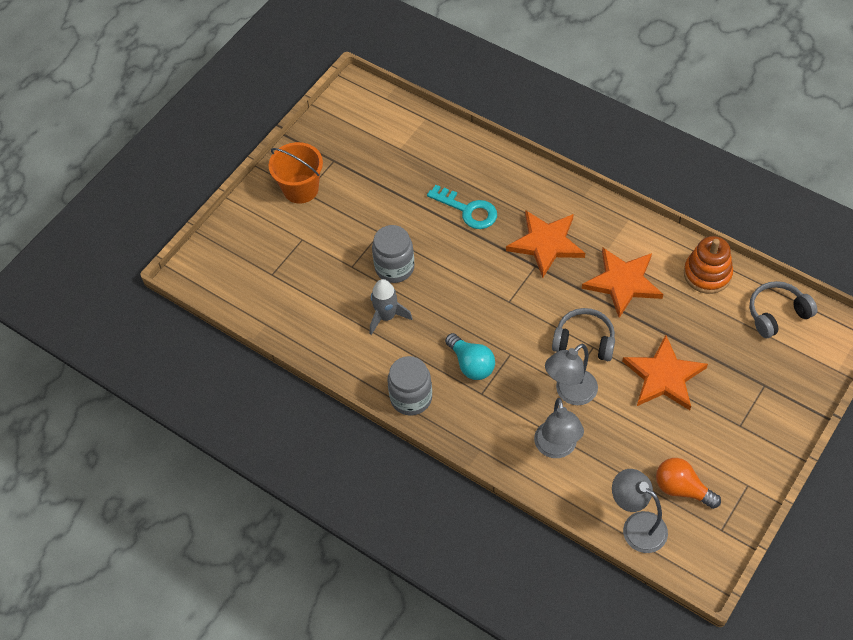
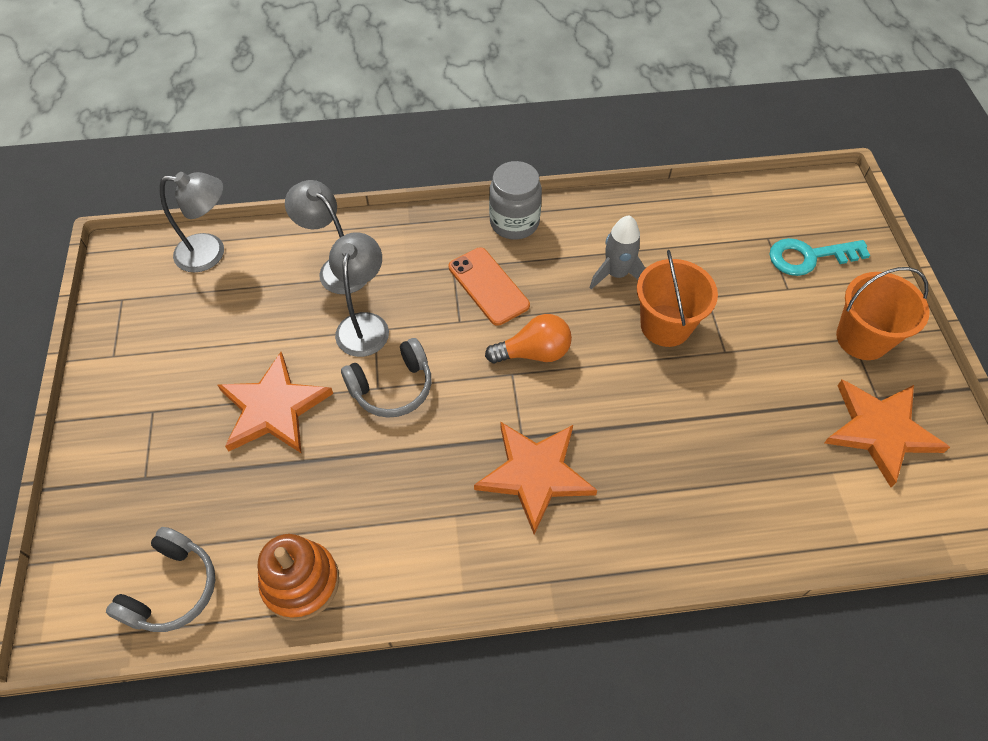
camera: 135 degrees right, 0 degrees up
grey jar [372,225,415,283] -> orange bucket [637,250,718,347]
turquoise key [427,185,497,229] -> turquoise key moved to [769,238,870,276]
turquoise light bulb [445,333,495,380] -> orange phone [449,247,530,326]
orange star [582,248,663,318] -> orange star moved to [824,380,950,487]
orange light bulb [656,458,721,509] -> orange light bulb moved to [485,314,572,363]

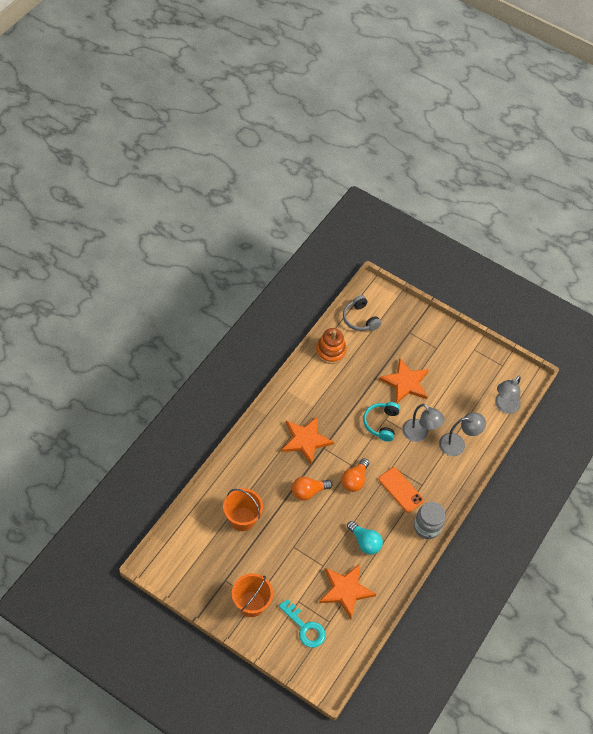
camera: 125 degrees right, 0 degrees up
grey headphones [341,338,432,418] -> turquoise headphones [363,402,400,441]
orange phone [449,247,530,326] -> orange phone turned 45 degrees clockwise [378,467,424,513]
grey rocket [590,216,646,289] -> turquoise light bulb [347,521,383,555]
orange bucket [637,250,718,347] -> orange bucket moved to [223,488,263,531]
turquoise key [769,238,870,276] -> turquoise key turned 105 degrees clockwise [278,599,326,648]
orange star [824,380,950,487] -> orange star moved to [319,564,376,619]
none -> orange light bulb [292,477,333,501]

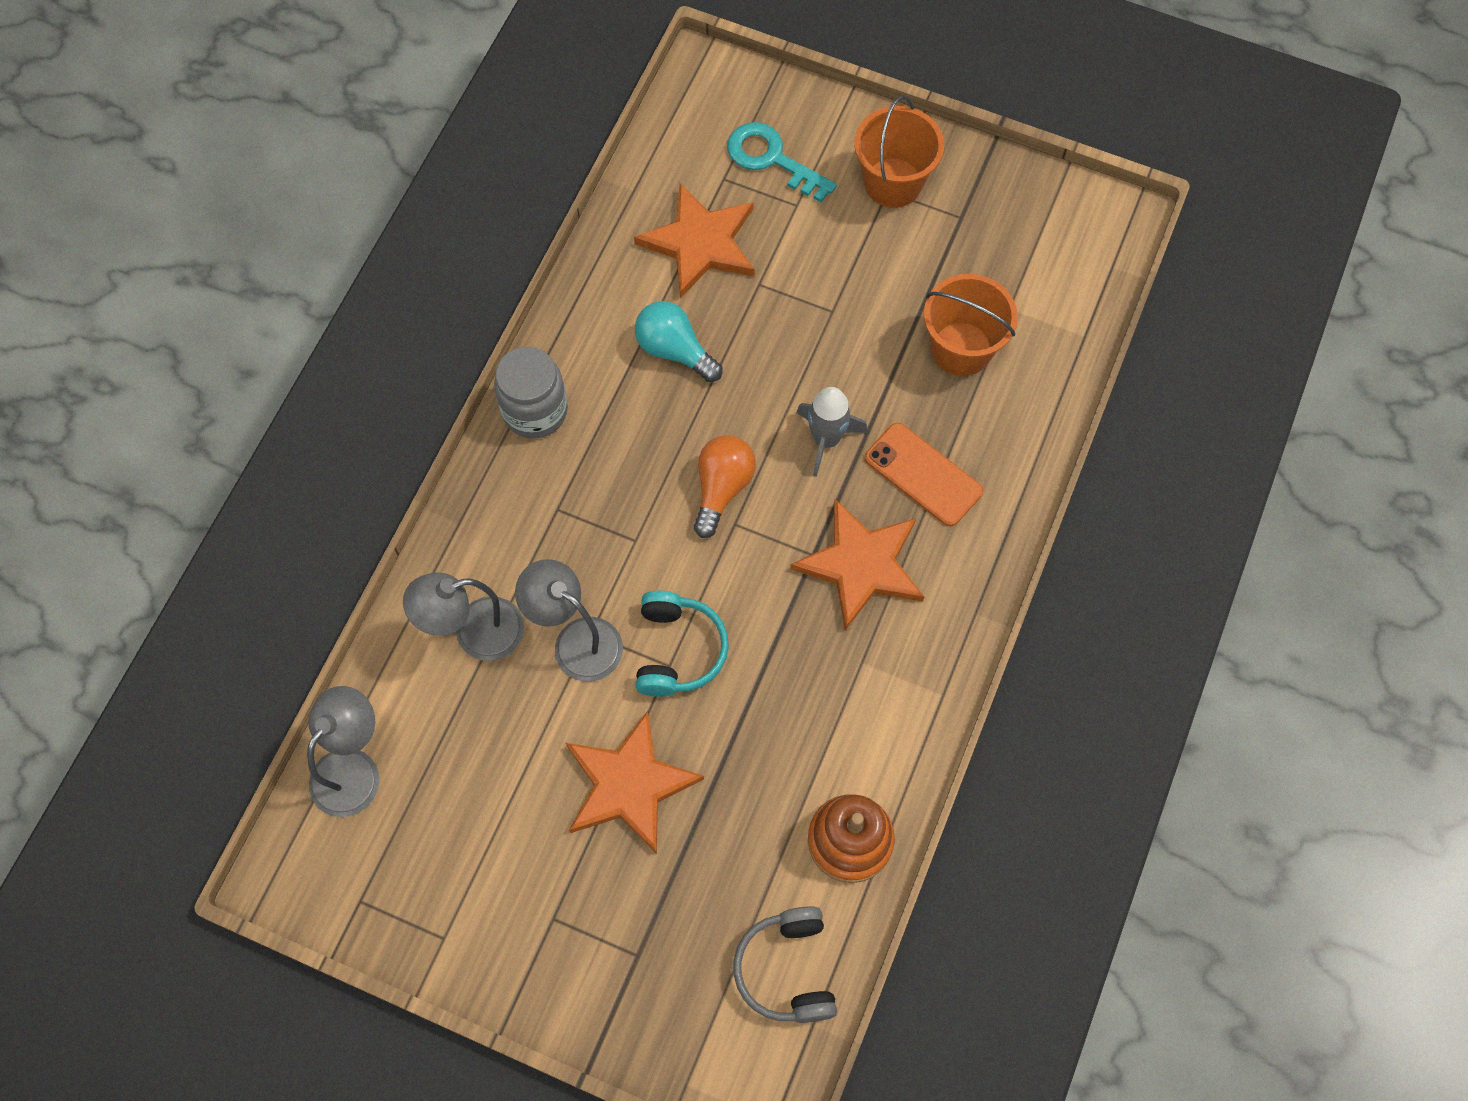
camera: 175 degrees right, 10 degrees up
orange light bulb [292,477,333,501] -> grey rocket [796,387,868,477]
grey headphones [343,295,381,331] -> grey headphones turned 150 degrees counterclockwise [733,906,837,1023]
orange phone [378,467,424,513] -> orange phone moved to [865,423,983,527]

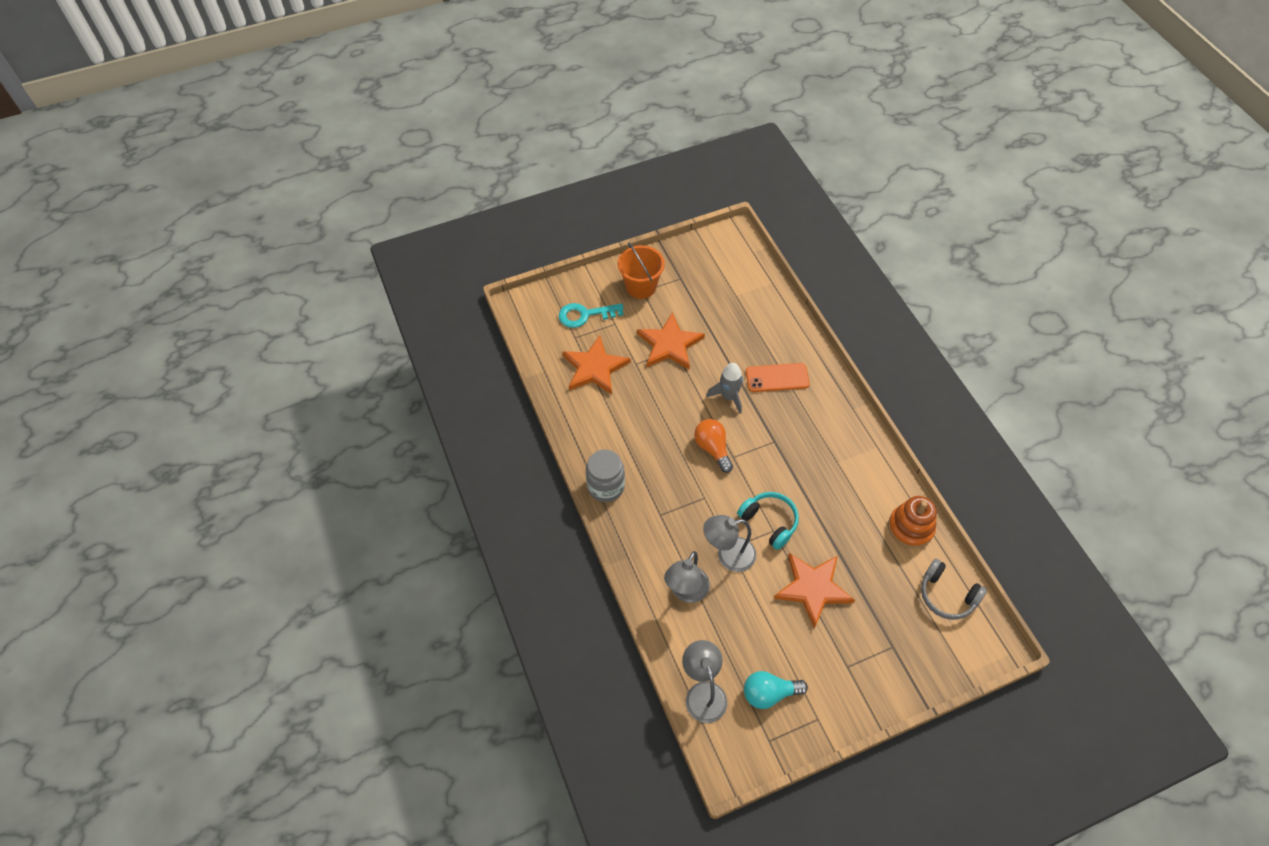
camera: 45 degrees left, 10 degrees down
turquoise light bulb [635,301,722,382] -> turquoise light bulb moved to [744,671,808,709]
orange star [790,499,924,630] -> orange star moved to [637,312,705,369]
orange bucket [924,274,1018,376] -> none

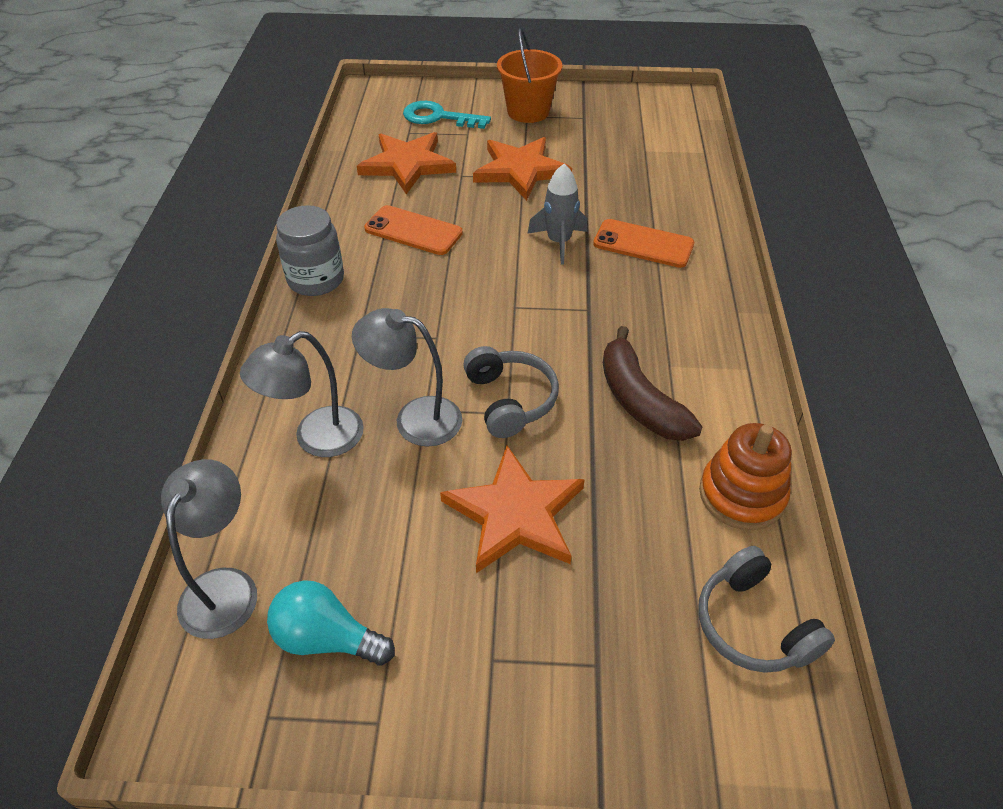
camera: 25 degrees right, 10 degrees down
orange light bulb [694,419,733,473] -> none
turquoise headphones [737,492,799,550] -> grey headphones [463,346,559,438]
none -> orange phone [364,205,463,255]
none -> brown banana [603,326,702,441]

